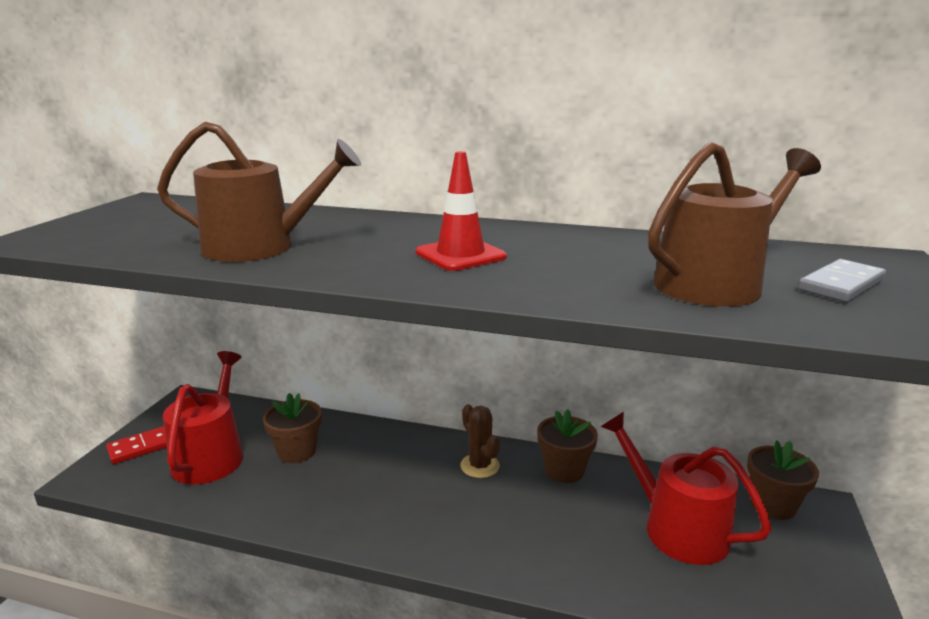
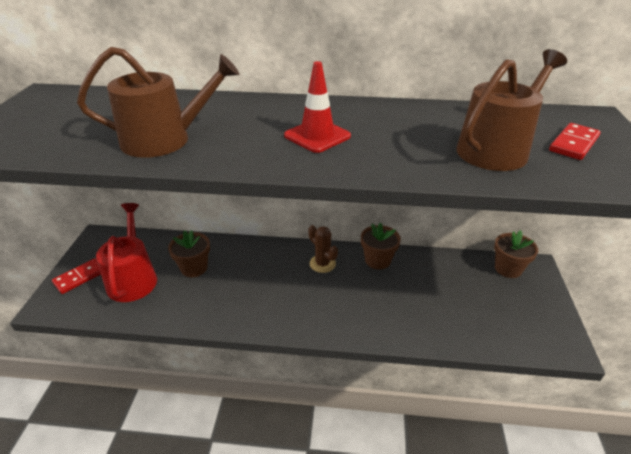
camera: 10 degrees left, 15 degrees up
red watering can [600,412,772,565] -> none
grey domino [798,259,886,302] -> red domino [549,123,601,160]

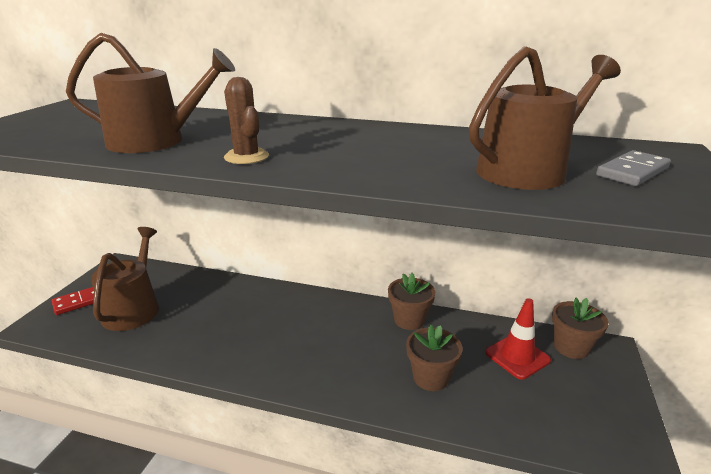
camera: 10 degrees right, 10 degrees down
red watering can [96,203,157,302] -> brown watering can [91,227,159,331]
brown flower pot [168,230,210,277] -> brown flower pot moved to [406,324,463,391]
red traffic cone [284,61,351,153] -> red traffic cone moved to [485,298,551,380]
brown cactus [308,225,338,273] -> brown cactus moved to [224,77,269,164]
red domino [549,123,601,160] -> grey domino [596,150,671,186]

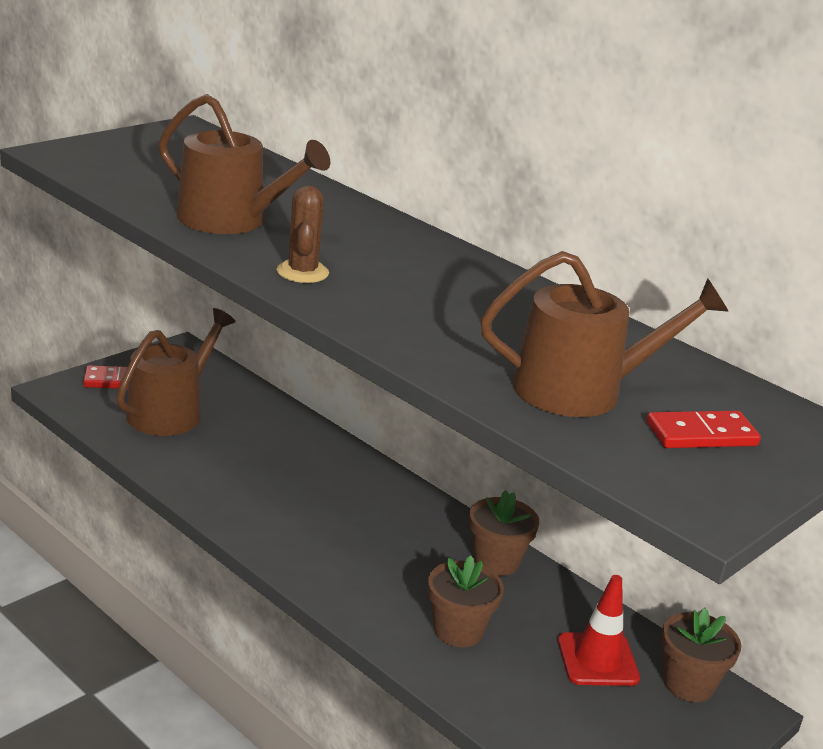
camera: 25 degrees right, 0 degrees up
grey domino [596,150,671,186] -> red domino [647,411,761,448]

